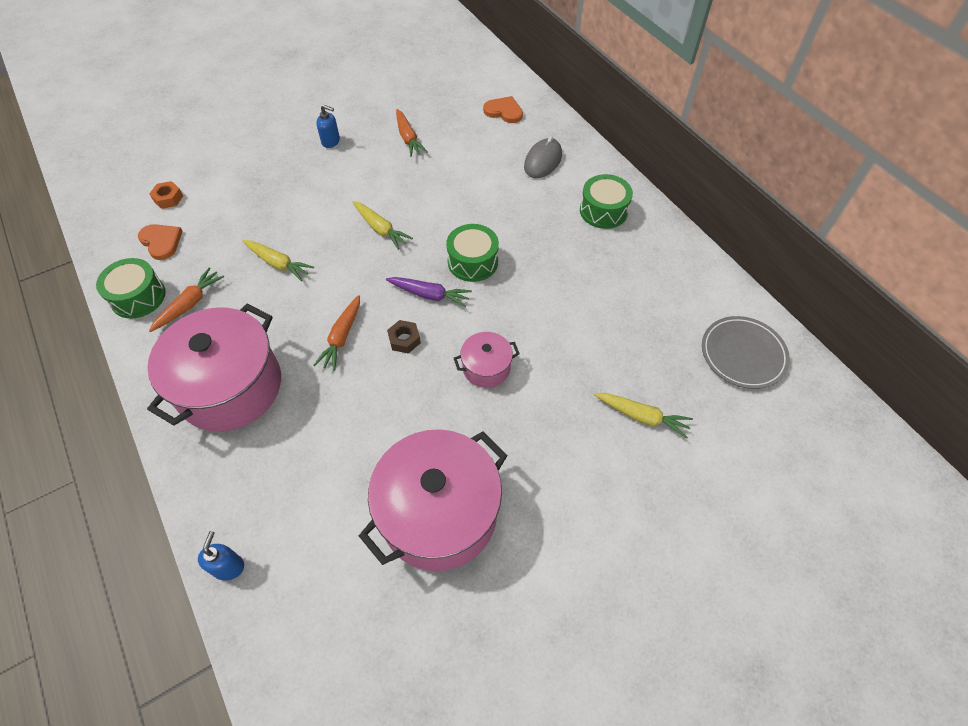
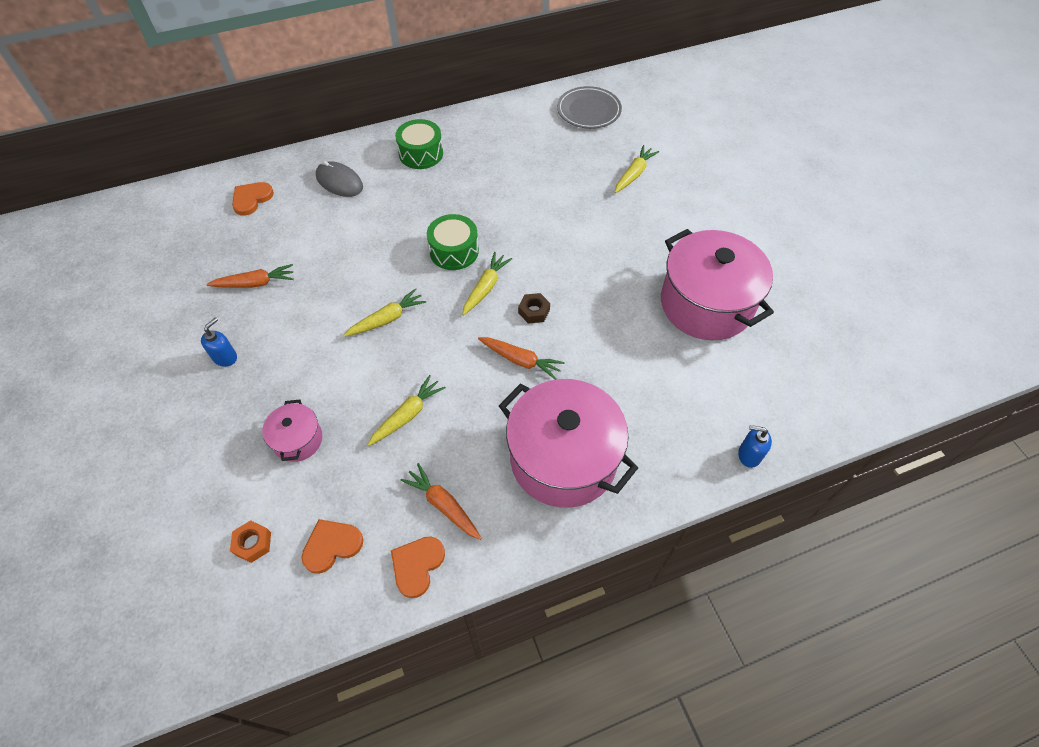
camera: 80 degrees left, 0 degrees up
green drum [96,258,166,318] -> orange heart [391,536,445,598]
purple carrot [386,277,472,307] -> yellow carrot [462,252,512,316]
pink pot [454,332,520,388] -> pink pot moved to [262,400,322,462]

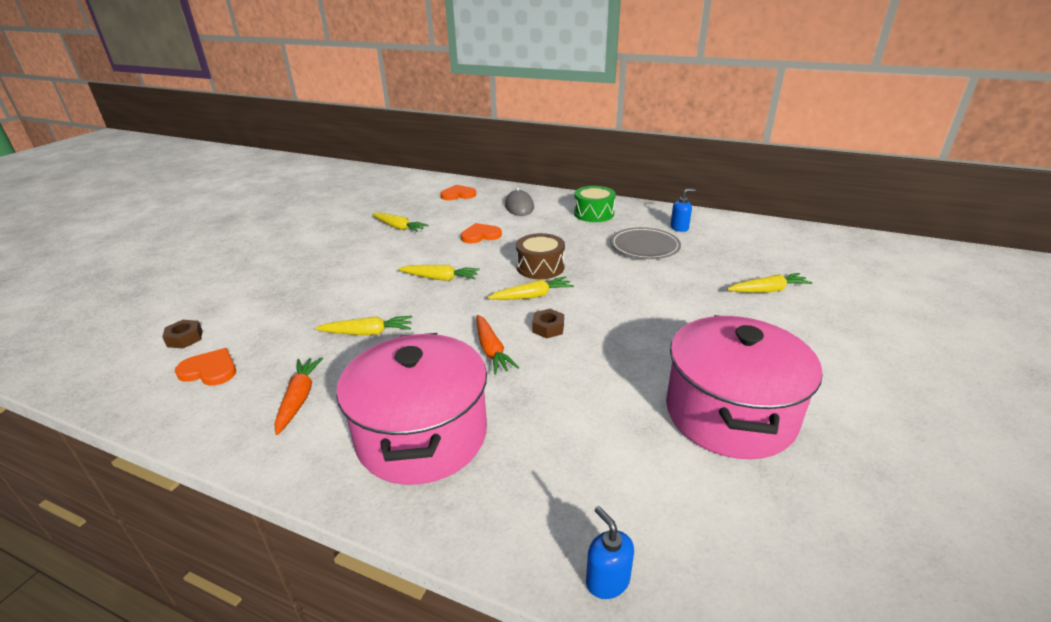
camera: 45 degrees right, 25 degrees down
blue soap dispenser [201,317,237,367] -> blue soap dispenser moved to [670,189,696,232]
orange carrot [206,264,294,288] -> yellow carrot [372,212,429,232]
orange nut [230,520,271,563] -> brown nut [162,320,202,349]
pink pot [262,400,322,462] -> none
orange heart [391,536,445,598] -> orange heart moved to [461,223,502,244]
green drum [427,214,479,270] -> brown drum [516,233,565,279]
grey plate [557,86,622,129] -> grey plate moved to [611,227,681,259]

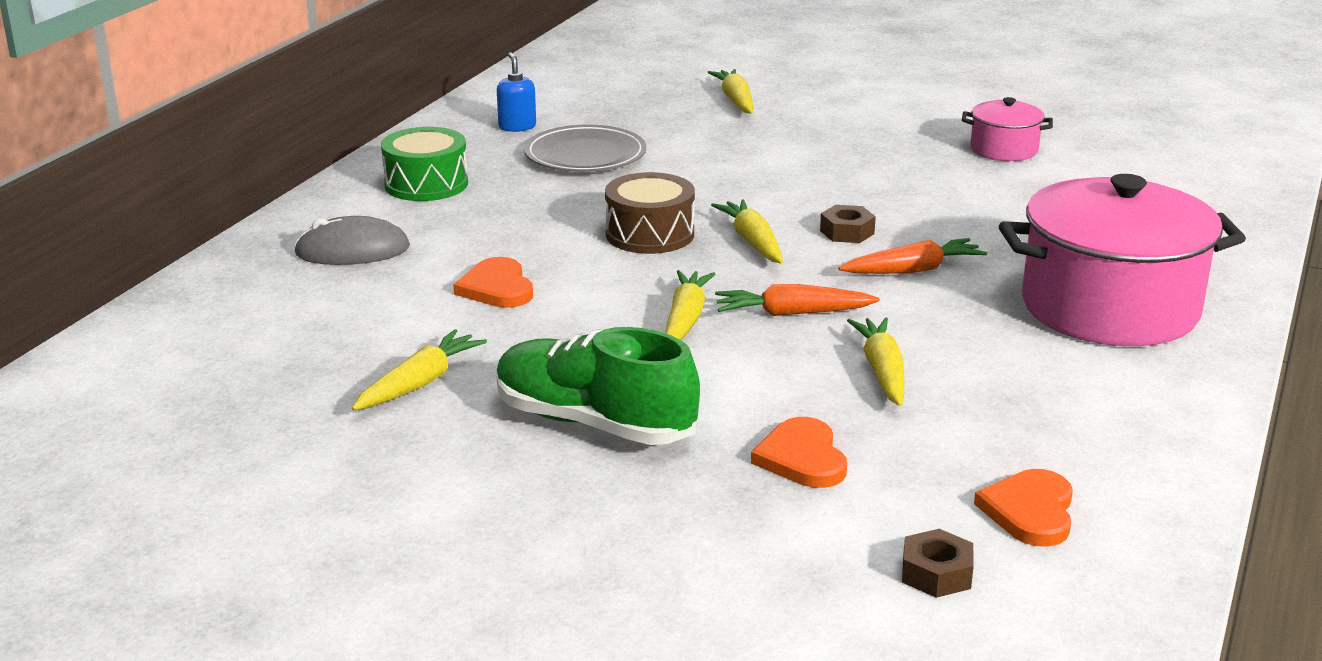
camera: 90 degrees left, 5 degrees down
orange carrot [275,358,323,435] -> orange carrot moved to [715,284,880,316]
orange heart [440,185,476,200] -> orange heart moved to [751,417,847,488]
blue soap dispenser [586,506,634,599] -> none
pink pot [666,315,822,460] -> pink pot [962,97,1053,161], size x0.47
none -> green shoe [496,327,700,445]

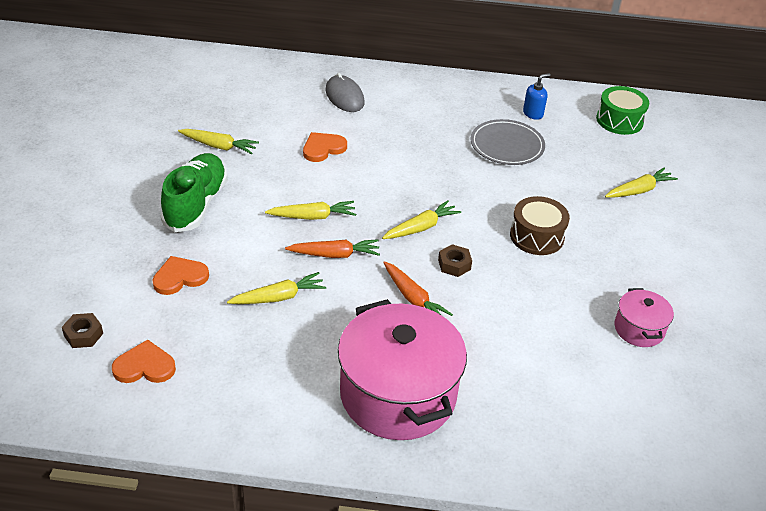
camera: 70 degrees right, 15 degrees up
green drum [381,127,468,201] -> green drum moved to [596,86,649,135]
brown drum [605,172,695,254] -> brown drum moved to [510,196,570,255]
orange carrot [715,284,880,316] -> orange carrot turned 105 degrees clockwise [285,239,380,258]

